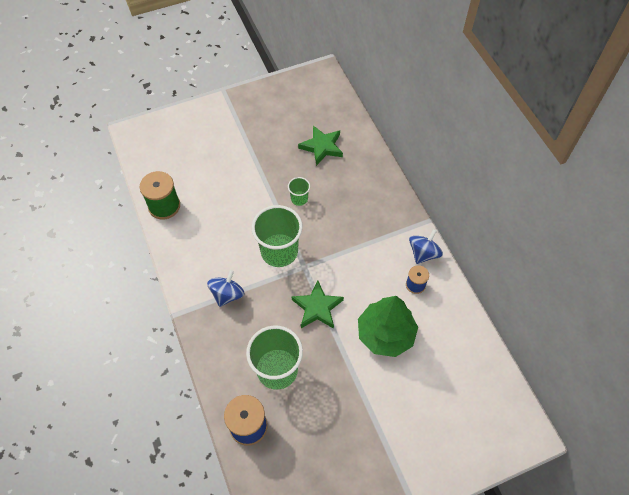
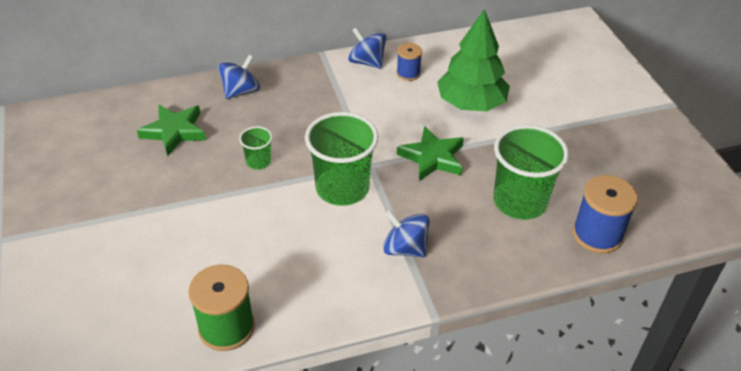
camera: 85 degrees left, 15 degrees down
none -> blue spinning top [218,55,260,99]

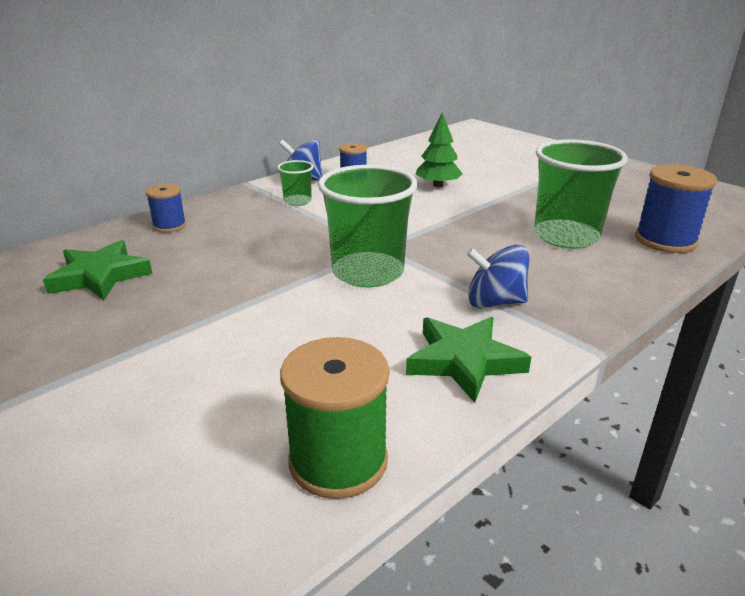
camera: 25 degrees left, 15 degrees down
blue spinning top [218,55,260,99] -> blue spool [146,184,186,233]
green cup [239,126,273,170] -> green cup moved to [277,160,314,206]
green star [397,126,464,181] -> green star moved to [406,317,531,403]
green tree [437,9,510,111] -> green tree [416,112,463,187], size x0.58

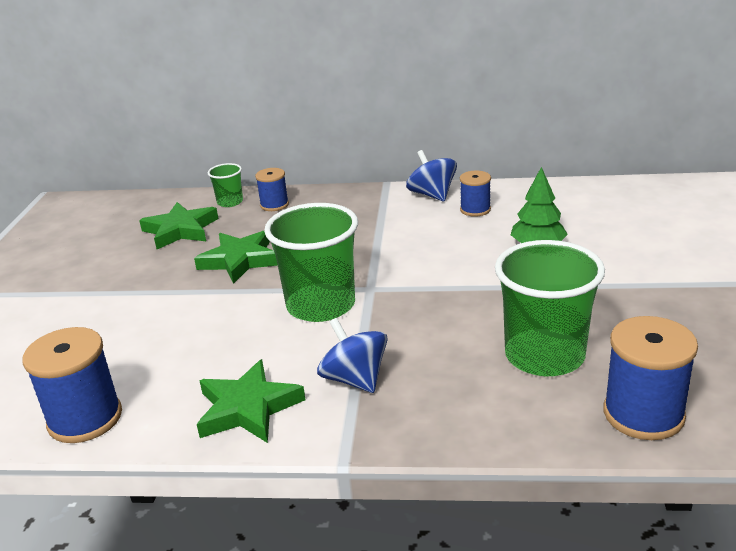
camera: 50 degrees right, 0 degrees up
green cup [277,160,314,206] -> green cup moved to [208,163,243,207]
green spool [280,337,389,499] -> blue spool [23,327,122,443]
none -> green star [194,231,278,284]

